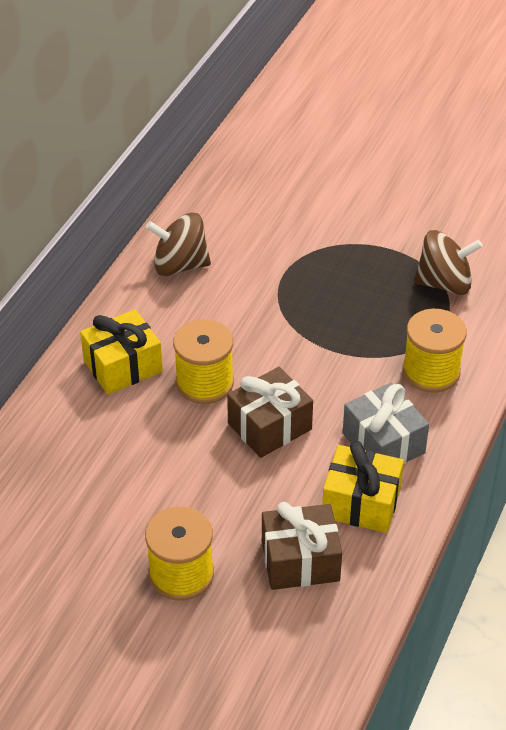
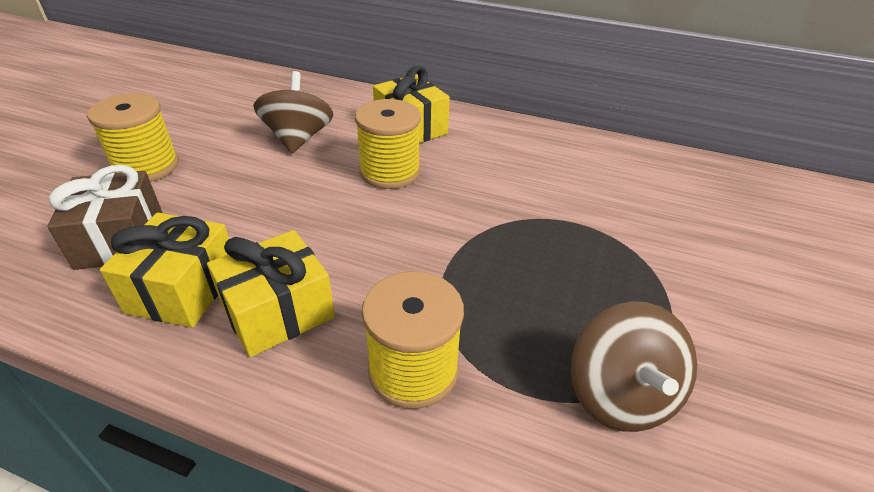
camera: 85 degrees right, 5 degrees down
brown spinning top [146,213,211,276] -> brown spinning top moved to [253,71,333,154]
brown gift [227,367,313,458] -> none
grey gift [343,383,429,464] -> yellow gift [207,230,335,357]

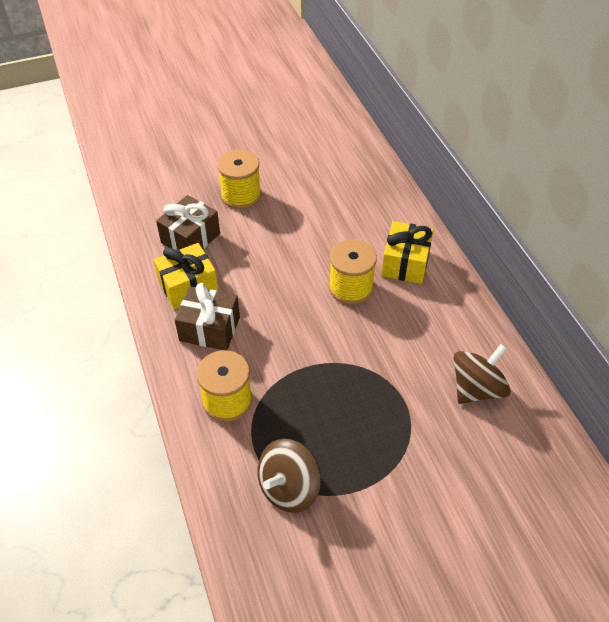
camera: 50 degrees right, 10 degrees up
yellow gift [207,230,335,357] -> brown gift [175,283,240,350]
brown spinning top [253,71,333,154] -> brown spinning top moved to [453,344,511,404]

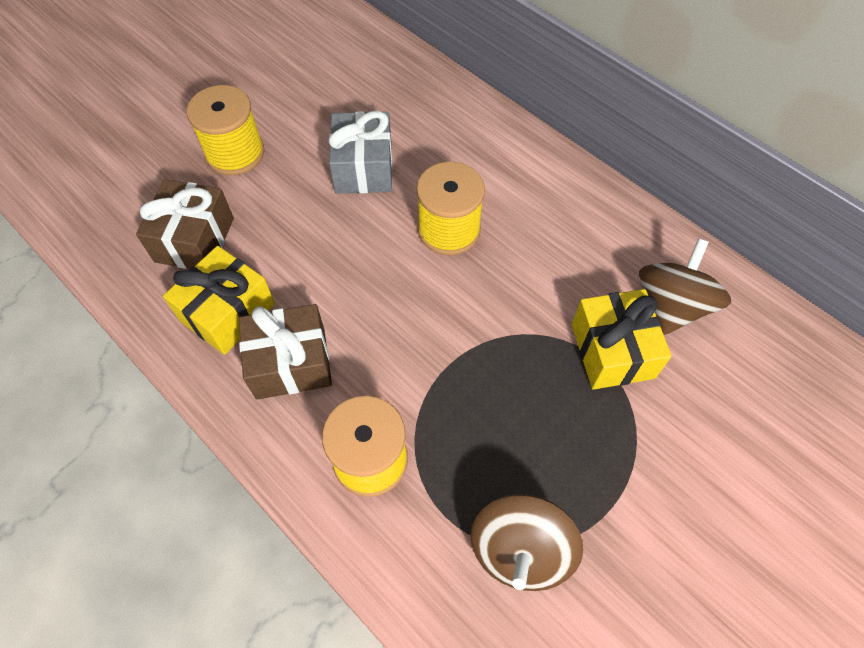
camera: 25 degrees left, 10 degrees up
yellow gift [381,221,434,284] -> yellow gift moved to [572,289,672,390]
none -> grey gift [329,111,393,194]

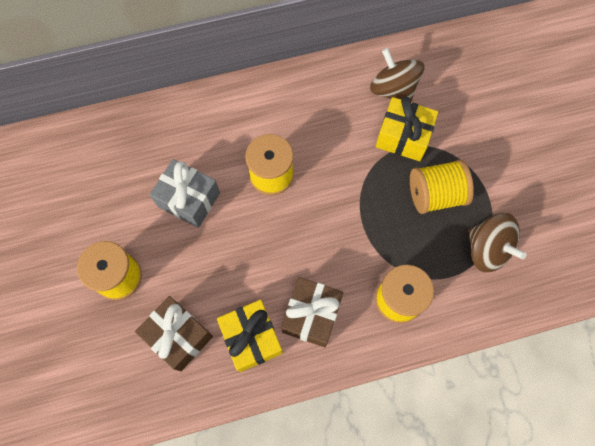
camera: 60 degrees left, 10 degrees up
none -> yellow spool [410,159,474,214]

